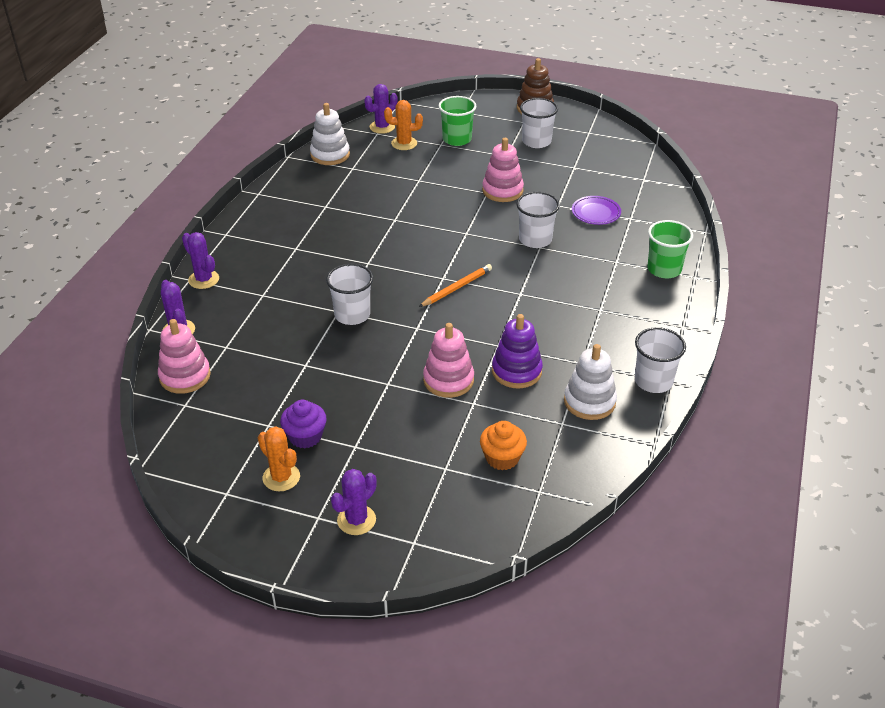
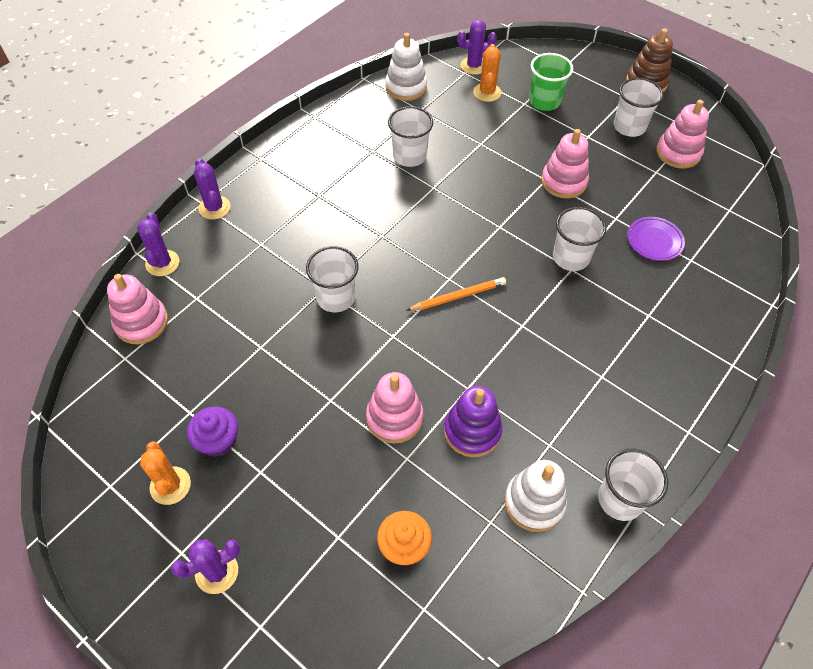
camera: 20 degrees right, 15 degrees up
orange cactus [384,100,423,150] -> orange cactus turned 75 degrees clockwise [473,44,501,102]
green cup [647,220,693,278] -> none
none -> white cup [388,106,433,167]
none -> pink stacking toy [656,100,709,169]

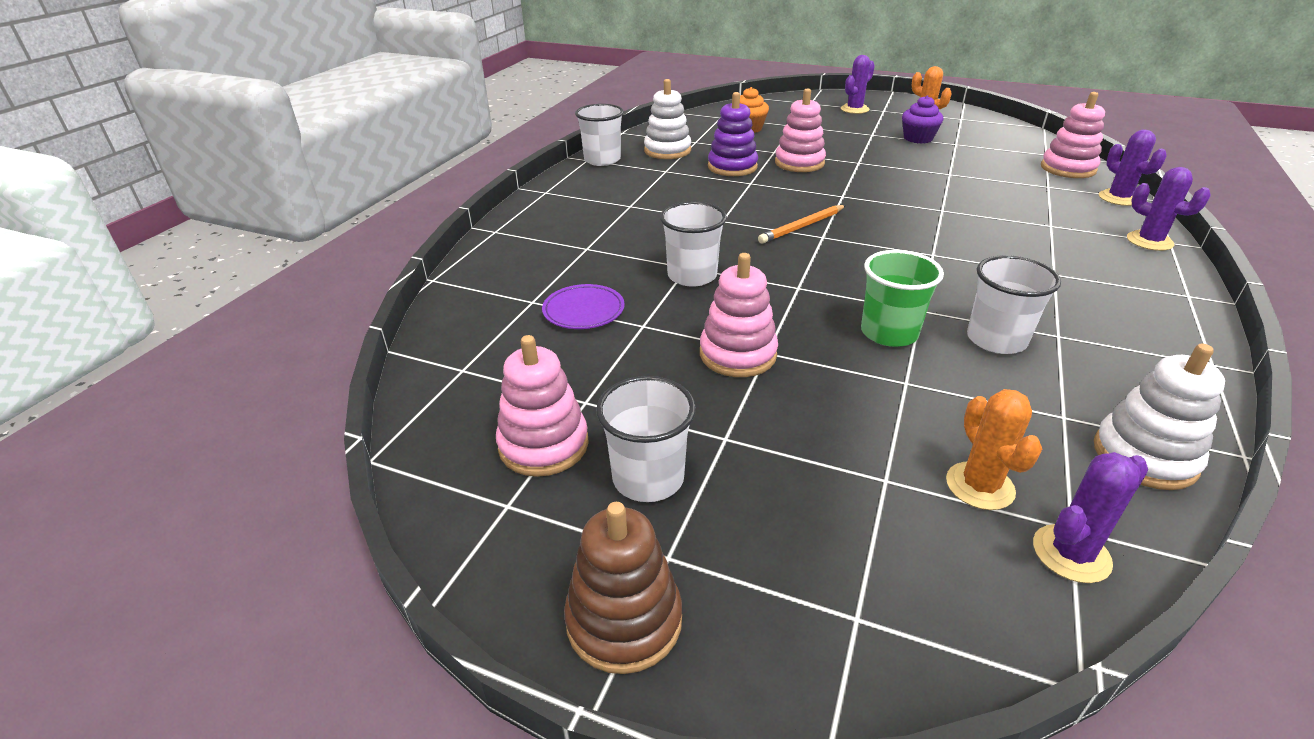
camera: 165 degrees right, 20 degrees down
white cup [306,246,358,312] -> none
green cup [529,53,573,111] -> green cup moved to [861,250,944,347]

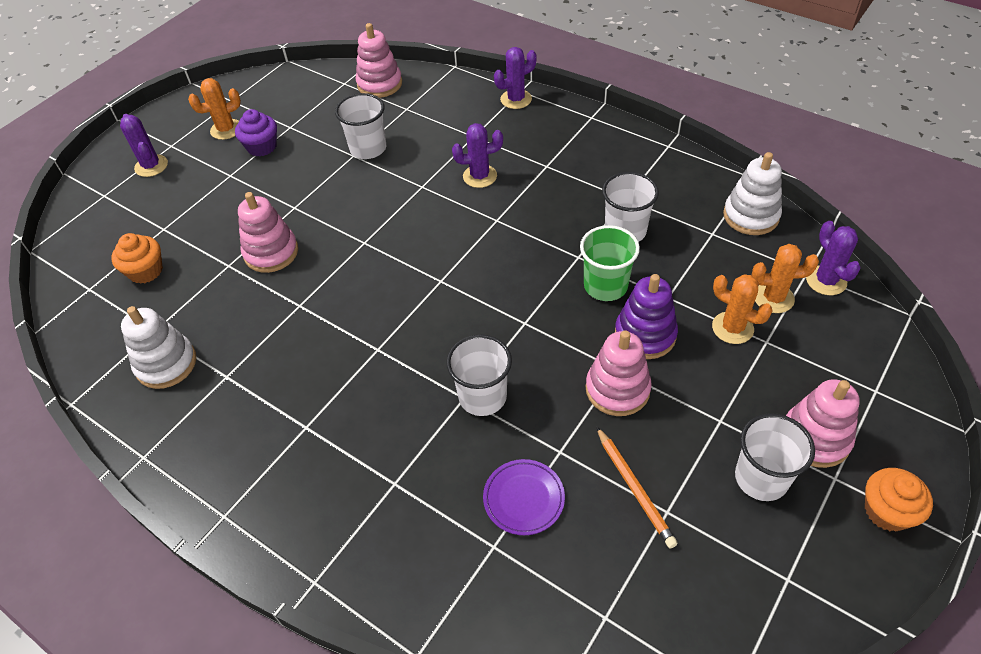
camera: 75 degrees left, 15 degrees up
pink stacking toy [496,335,589,477] -> pink stacking toy moved to [786,379,860,468]
brown stacking toy [564,502,682,674] -> orange cupcake [865,468,933,532]
white cup [575,104,624,166] -> white cup moved to [335,93,386,159]
purple stacking toy [708,92,758,176] -> purple stacking toy moved to [615,274,678,359]
orange pencil [758,205,846,244] -> orange pencil moved to [596,427,678,548]
purple cactus [1099,130,1167,206] -> purple cactus moved to [452,123,503,188]
none -> orange cactus [712,274,773,344]

